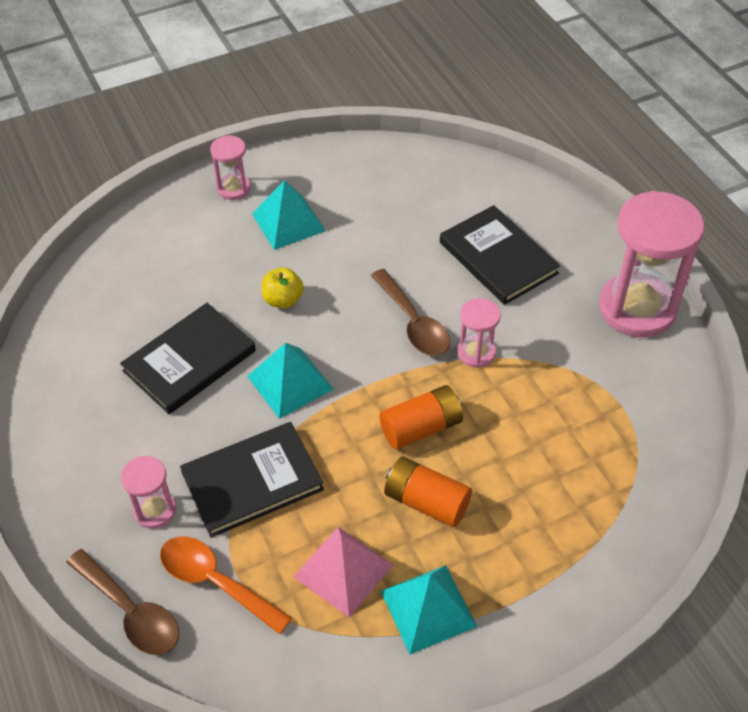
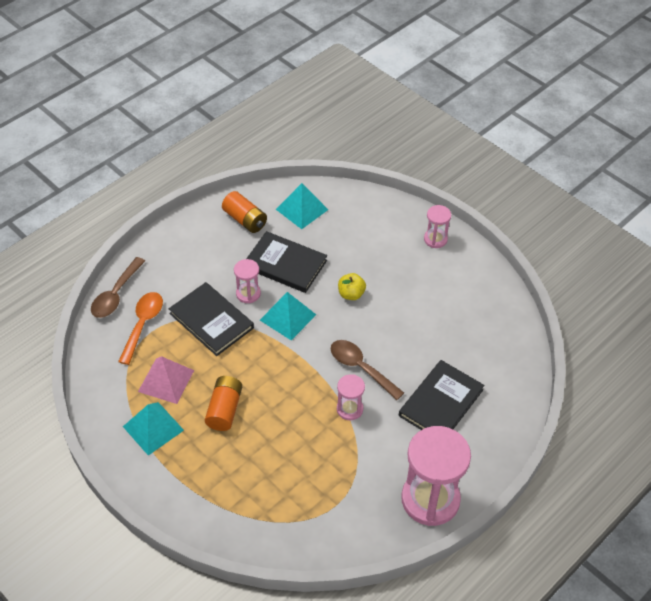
camera: 70 degrees right, 0 degrees up
pink hourglass [121,456,176,529] -> pink hourglass moved to [234,259,261,303]
turquoise pyramid [252,180,326,250] -> turquoise pyramid moved to [276,183,328,229]
brown spoon [370,269,450,356] -> brown spoon turned 90 degrees clockwise [331,340,404,400]
orange battery [379,385,463,450] -> orange battery moved to [222,191,267,233]

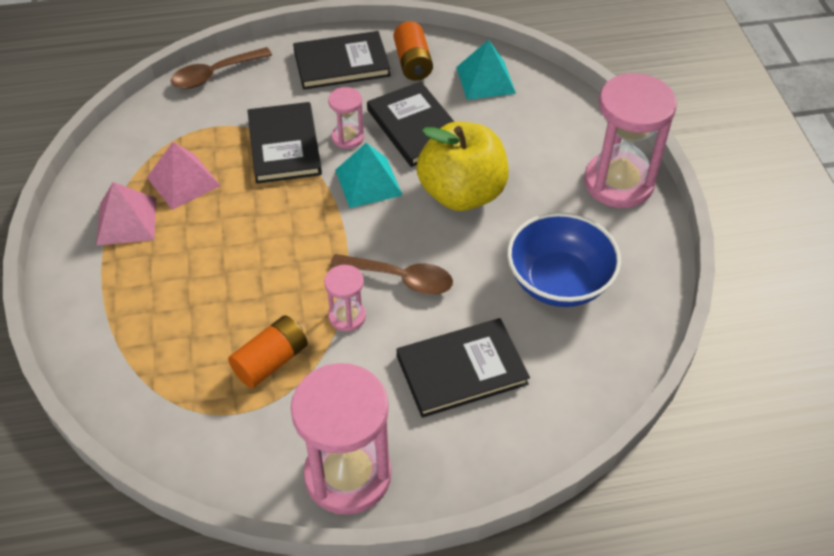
camera: 35 degrees right, 0 degrees up
orange spoon [118,292,163,365] -> none
turquoise pyramid [123,402,184,456] -> pink pyramid [96,182,156,246]
orange battery [205,376,242,431] -> orange battery moved to [228,315,308,388]
brown spoon [331,340,404,400] -> brown spoon turned 120 degrees clockwise [330,254,453,295]
yellow apple [338,273,366,300] -> yellow apple [417,121,509,211], size x2.31
pink hourglass [424,205,451,248] -> pink hourglass [584,73,677,208], size x2.07
none -> black book [293,31,391,90]
none -> blue bowl [507,212,621,307]

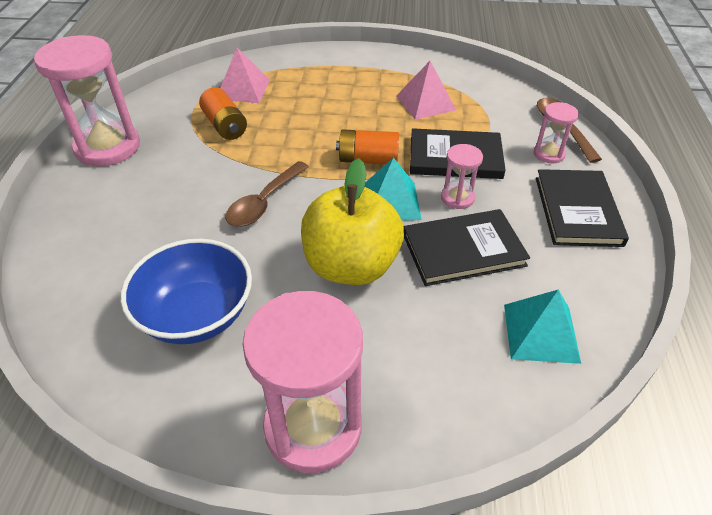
camera: 105 degrees right, 5 degrees down
pink pyramid [96,182,156,246] -> pink pyramid moved to [220,48,270,103]
pink hourglass [324,265,366,332] -> pink hourglass moved to [534,102,579,163]
orange battery [394,21,433,81] -> orange battery moved to [336,129,399,164]
black book [396,318,530,418] -> none

